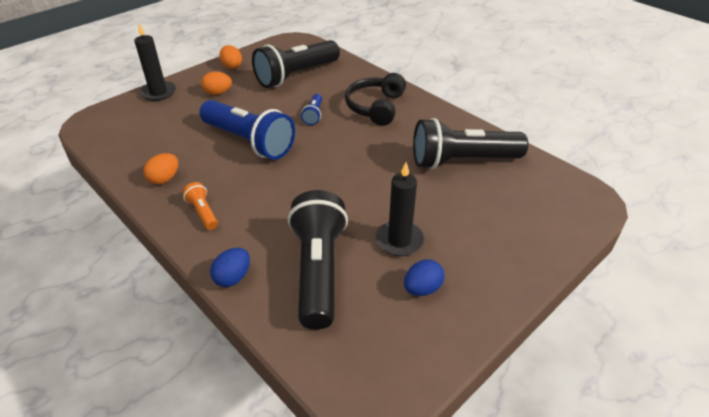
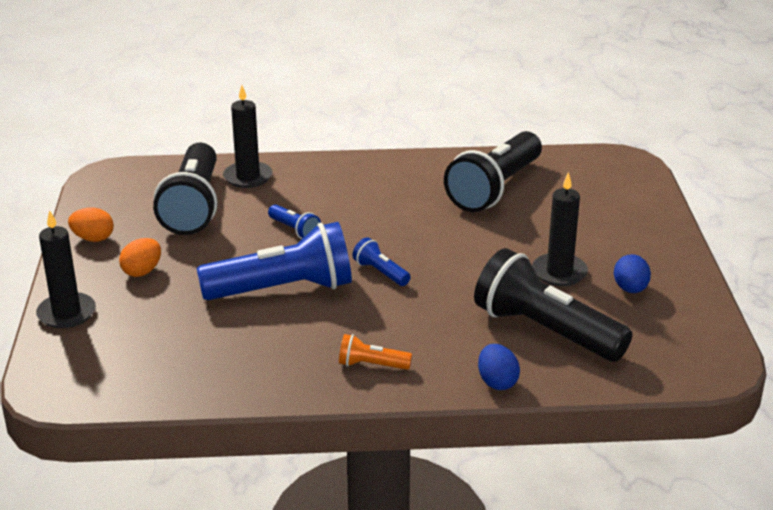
camera: 50 degrees left, 10 degrees down
orange egg [144,153,178,185] -> none
black headphones [345,73,406,126] -> none
none -> black candle [223,85,273,188]
none -> blue flashlight [352,237,411,286]

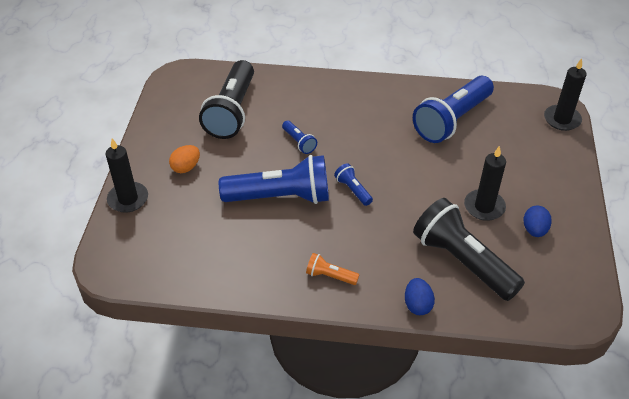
camera: 10 degrees right, 15 degrees up
orange egg [68,207,114,242] -> none
black candle [223,85,273,188] -> black candle moved to [544,58,586,131]
black flashlight [444,131,542,212] -> blue flashlight [413,76,494,143]

